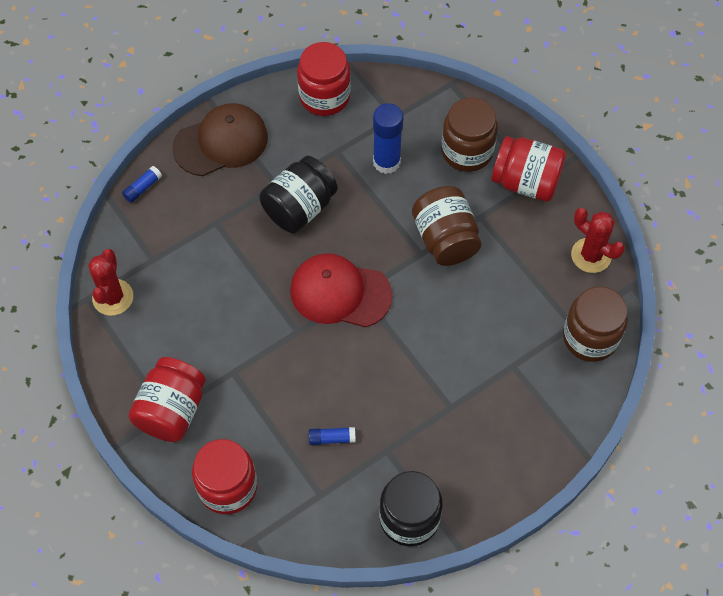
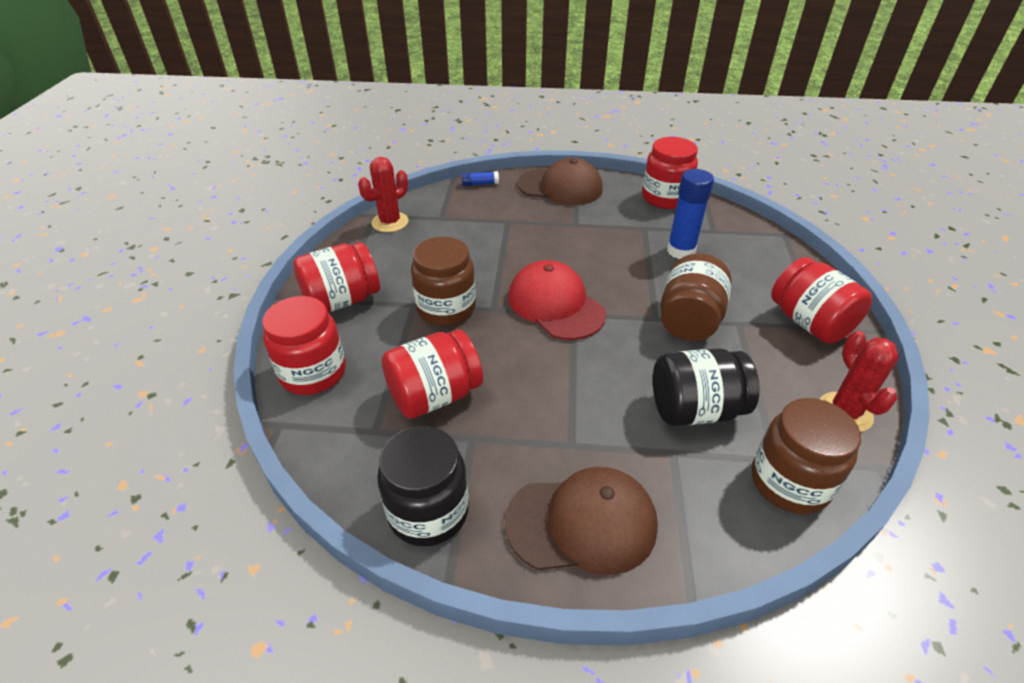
camera: 40 degrees right, 20 degrees down
black jar [259,156,338,233] -> black jar moved to [653,348,759,426]
blue glue stick [309,427,356,445] -> red jar [382,329,483,419]
brown jar [441,97,498,172] -> brown jar moved to [411,237,476,326]
none -> brown cap [505,467,658,575]

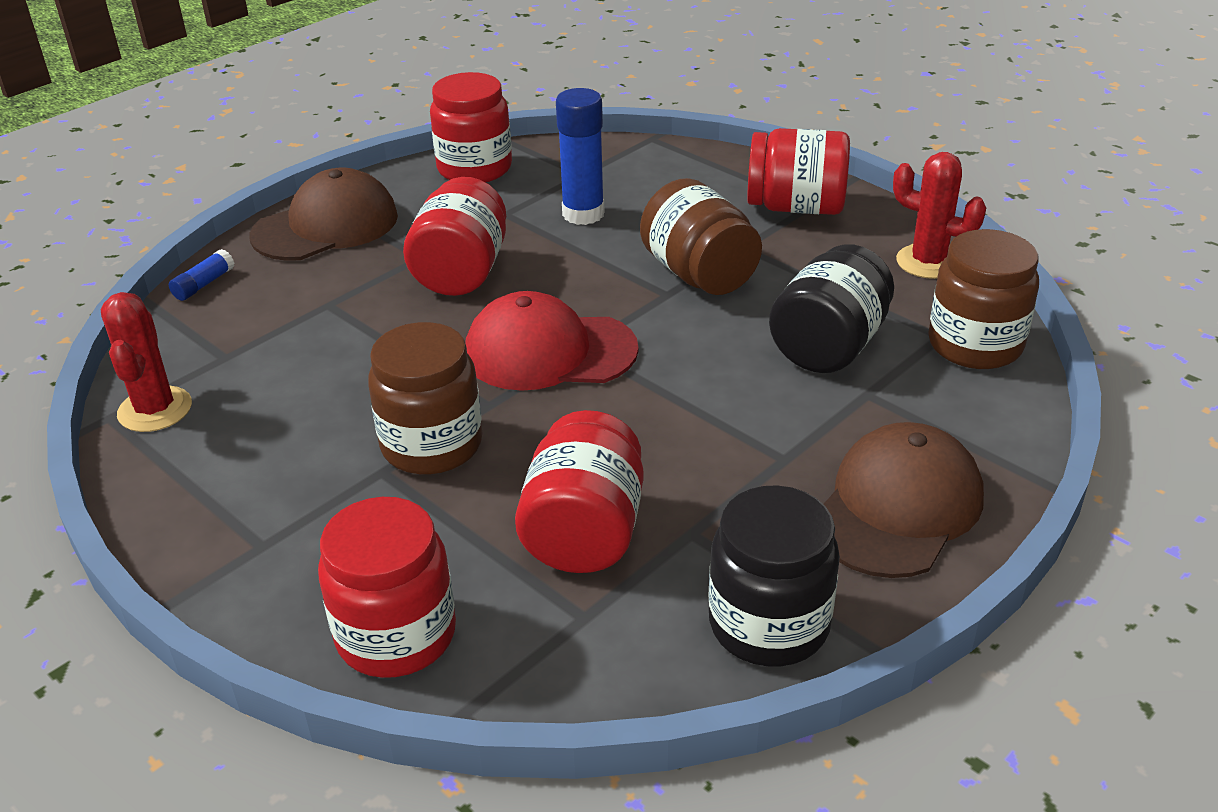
camera: 50 degrees left, 5 degrees down
red jar [293,242,380,312] -> red jar moved to [403,177,506,296]

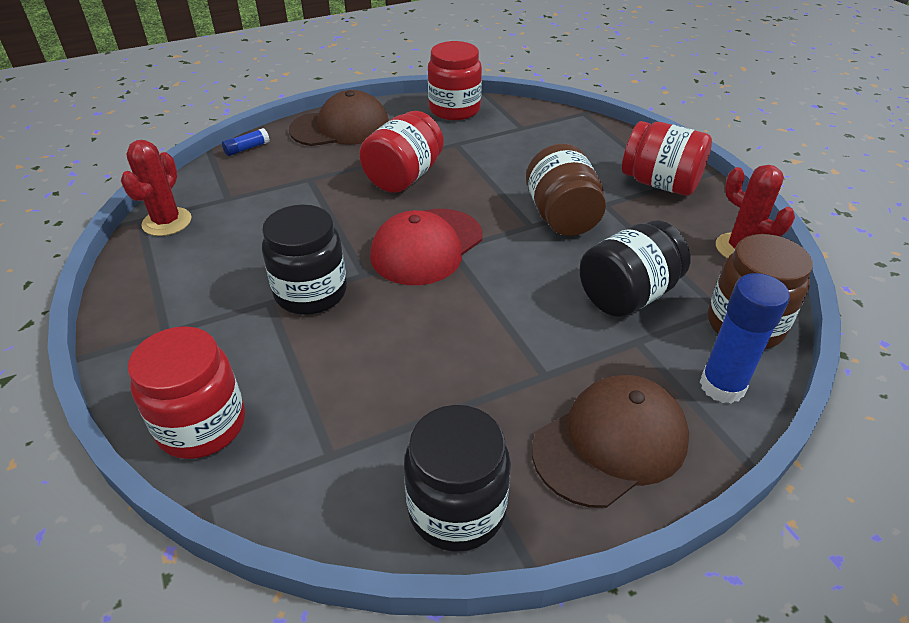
camera: 20 degrees right, 5 degrees up
brown jar [368,322,482,474] -> black jar [262,205,347,315]
red cap [465,291,639,391] -> red cap turned 75 degrees counterclockwise [370,209,483,285]
red jar [515,410,643,573] -> none
blue glue stick [556,88,605,225] -> blue glue stick moved to [700,273,790,404]

